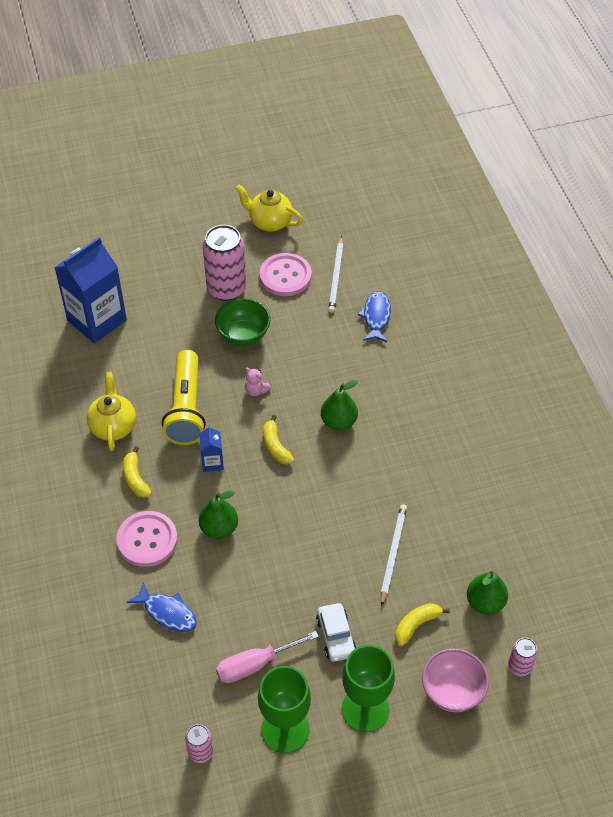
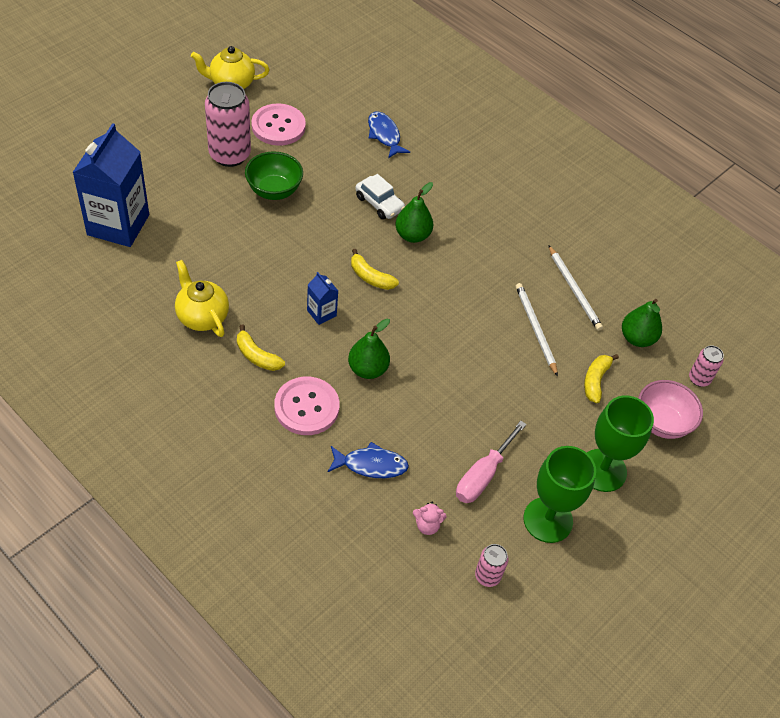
camera: 35 degrees left, 0 degrees up
yellow flashlight [162,350,206,445] -> none
pink teddy bear [245,368,271,396] -> pink teddy bear moved to [413,502,447,535]
white car [316,603,357,662] -> white car moved to [355,174,405,220]
white pencil [328,236,343,313] -> white pencil moved to [548,245,603,331]

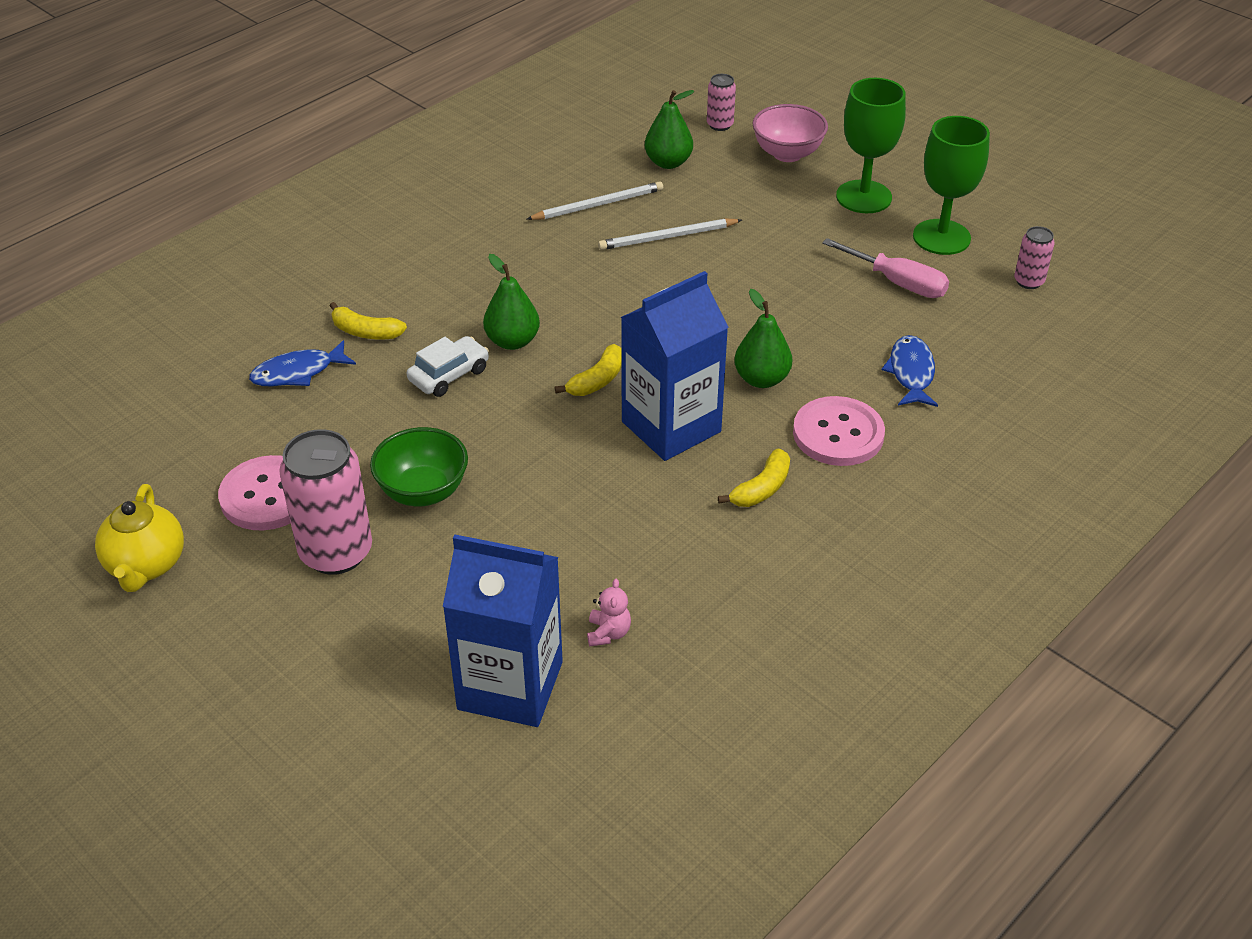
camera: 85 degrees left, 10 degrees down
yellow teapot [175,260,229,337] -> none
blue carton [307,272,338,325] -> blue carton [621,271,729,461], size x2.25
pink teddy bear [413,502,447,535] -> pink teddy bear moved to [587,579,631,646]
yellow banana [584,354,619,403] -> yellow banana moved to [330,302,407,339]

